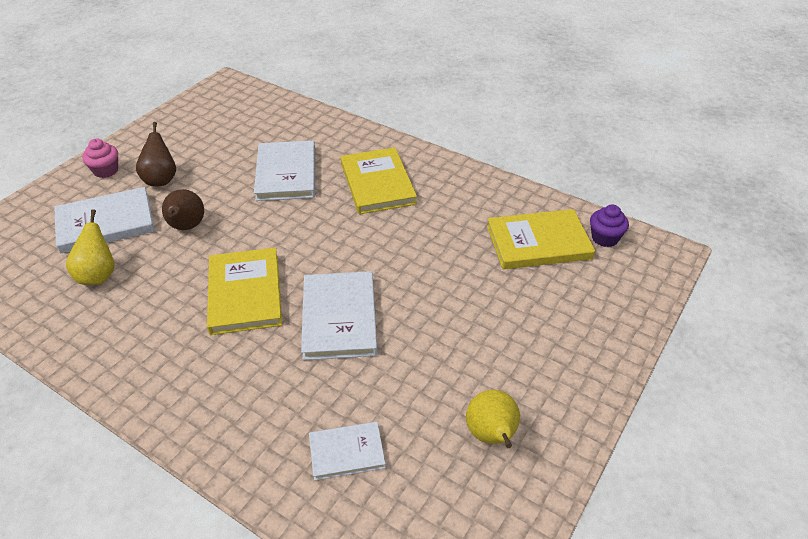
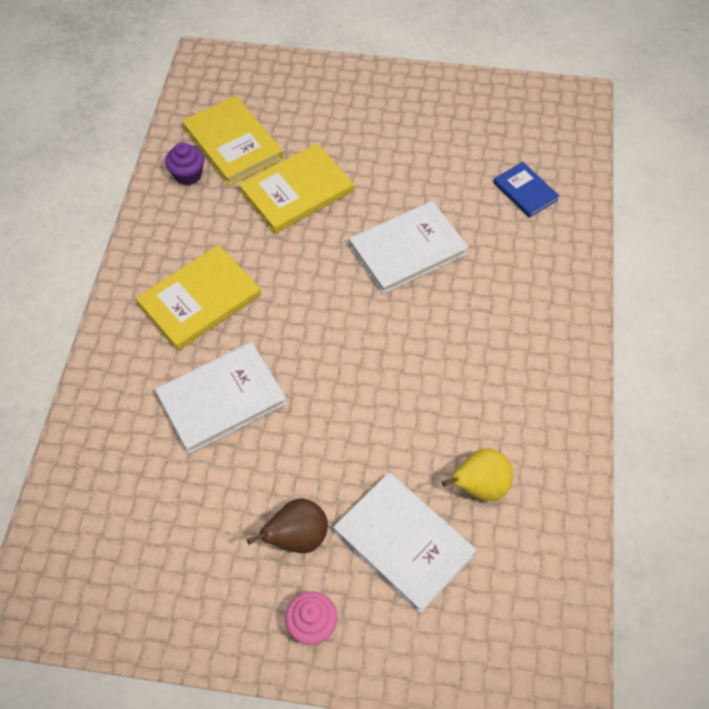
camera: 115 degrees left, 15 degrees up
brown pear [162,189,204,230] -> none
yellow book [207,248,282,335] -> yellow book moved to [239,144,354,234]
white book [309,422,386,481] -> blue book [493,162,559,218]
yellow pear [466,390,520,448] -> none
purple cupcake [590,205,629,247] -> purple cupcake moved to [165,142,204,185]

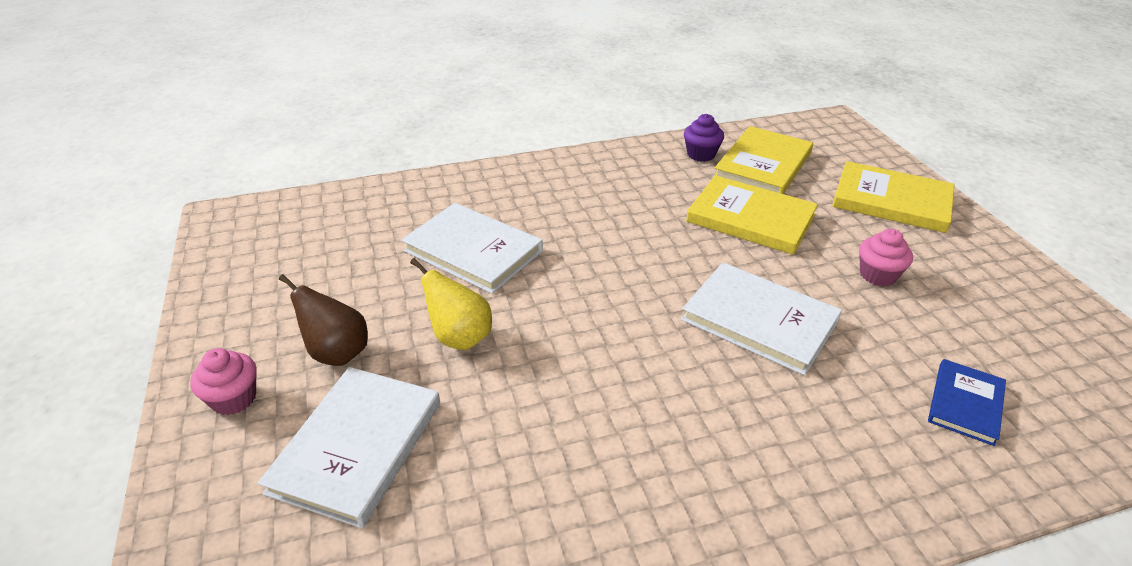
camera: 65 degrees right, 20 degrees down
yellow book [136,245,261,351] -> yellow book moved to [832,161,955,233]
yellow pear [442,448,513,501] -> yellow pear moved to [410,258,492,350]
none -> pink cupcake [859,229,913,286]

